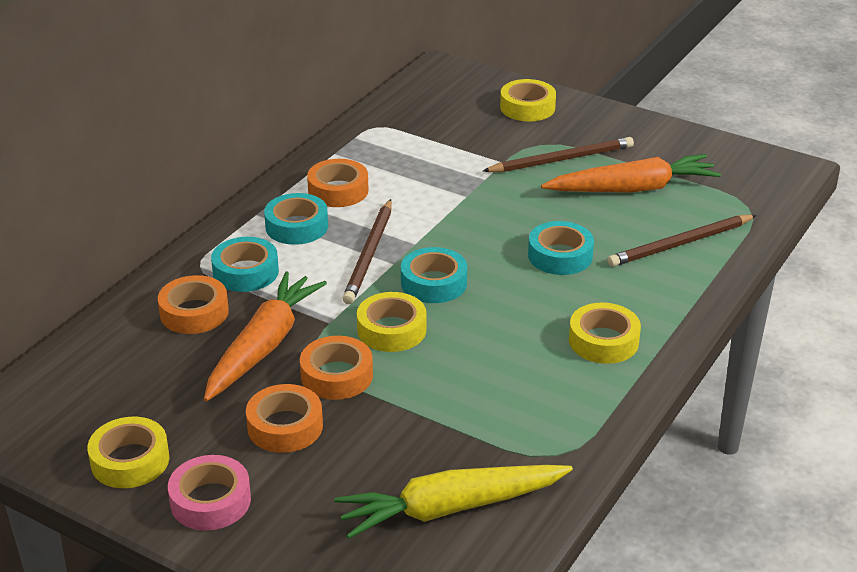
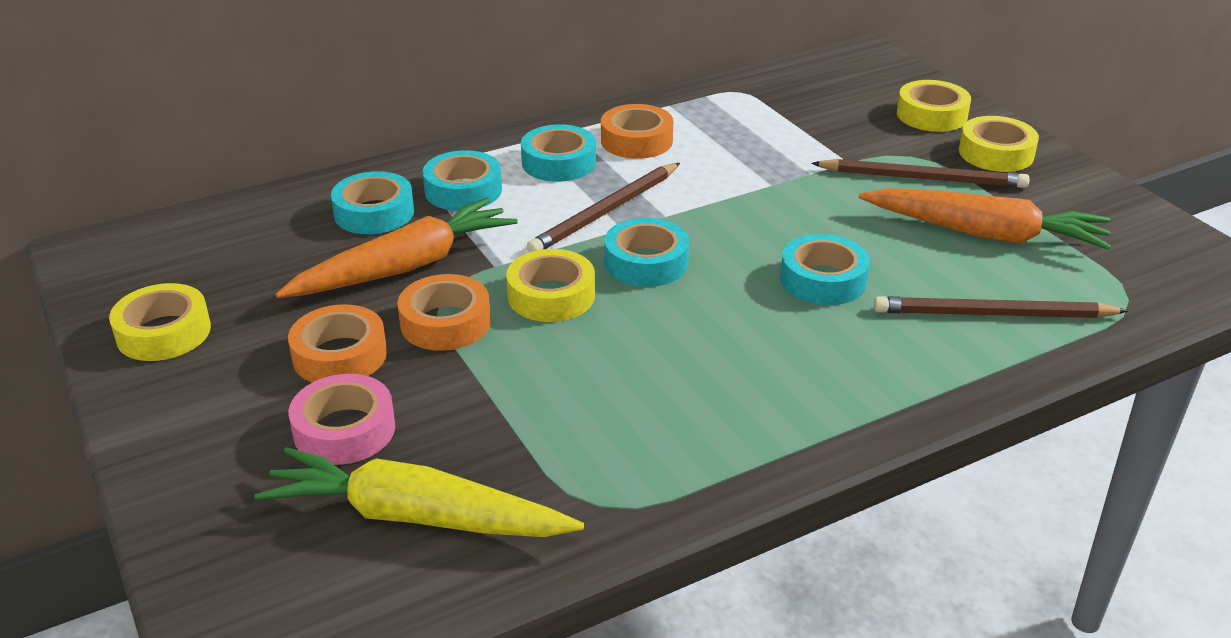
camera: 30 degrees right, 0 degrees up
orange tape [158,275,229,334] -> turquoise tape [331,171,414,234]
pink tape [168,455,251,531] -> pink tape moved to [289,374,395,465]
yellow tape [569,303,641,364] -> yellow tape moved to [959,116,1039,172]

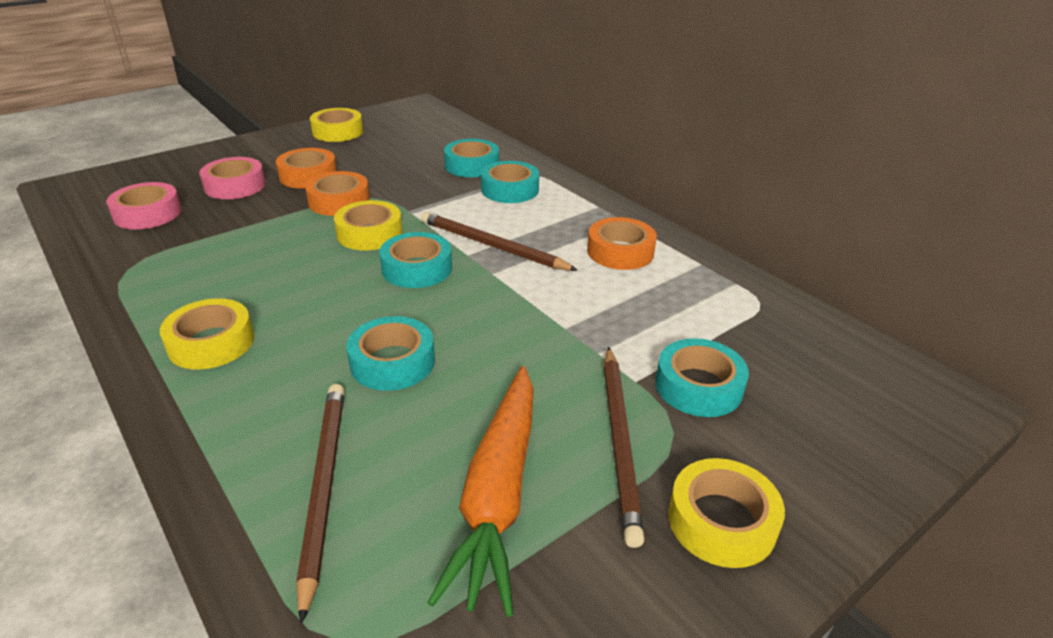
camera: 80 degrees right, 0 degrees up
yellow carrot [254,447,584,537] -> pink tape [106,182,182,229]
orange carrot [276,198,518,298] -> none
turquoise tape [521,124,596,182] -> turquoise tape moved to [655,338,749,417]
yellow tape [897,80,971,132] -> yellow tape moved to [160,298,254,369]

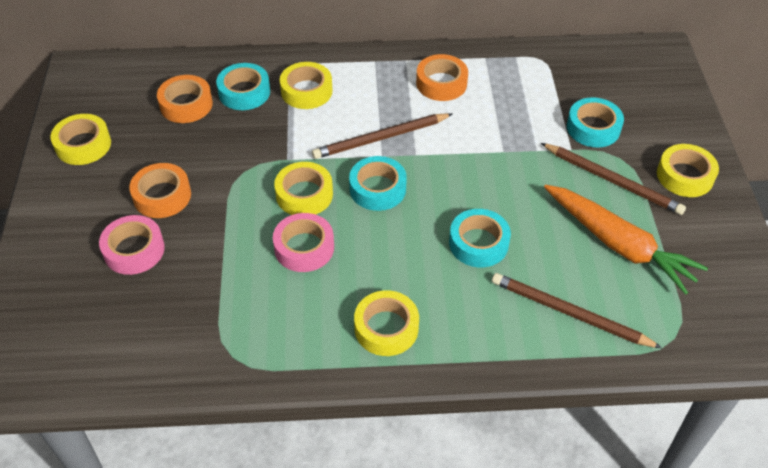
camera: 55 degrees left, 15 degrees up
pink tape [106,182,182,229] -> pink tape moved to [273,213,334,272]
orange tape [305,171,370,216] -> orange tape moved to [157,75,213,123]
turquoise tape [481,161,539,203] -> yellow tape [280,62,333,109]

